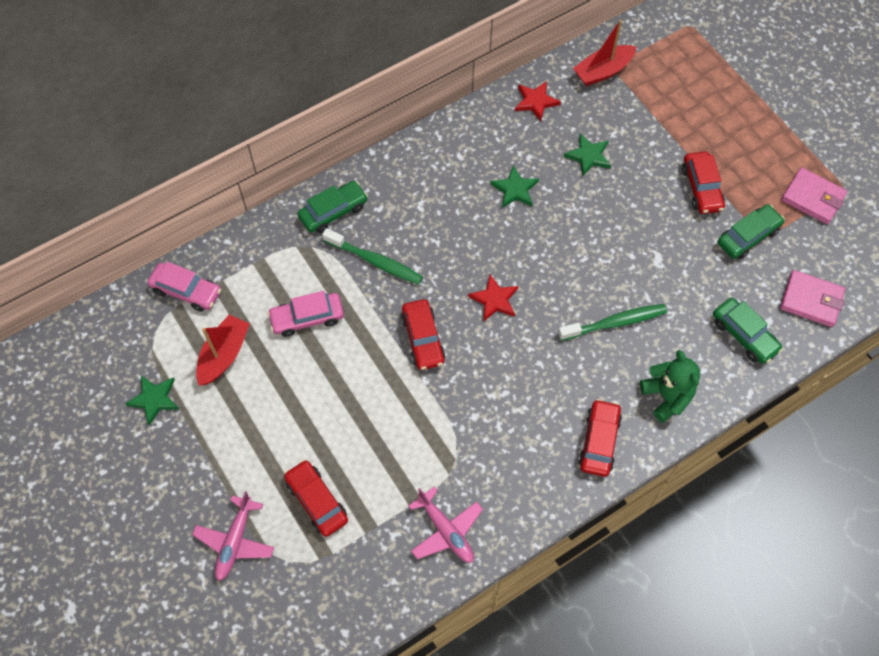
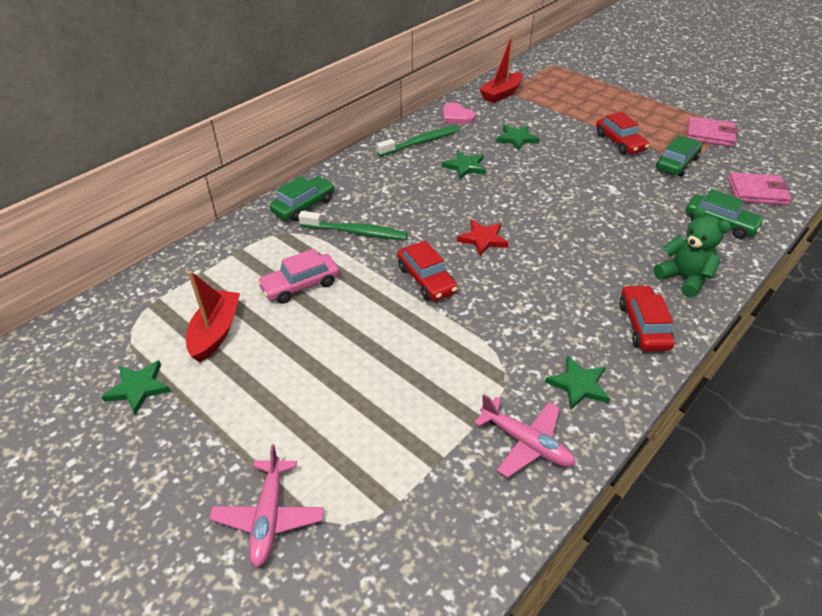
camera: 15 degrees left, 20 degrees down
pink car [147,262,221,312] -> none
red car [284,460,348,537] -> none
red star [515,81,561,121] -> pink heart [443,102,475,124]
green toothbrush [558,304,667,341] -> green toothbrush moved to [376,126,459,157]
none -> green star [545,355,610,410]

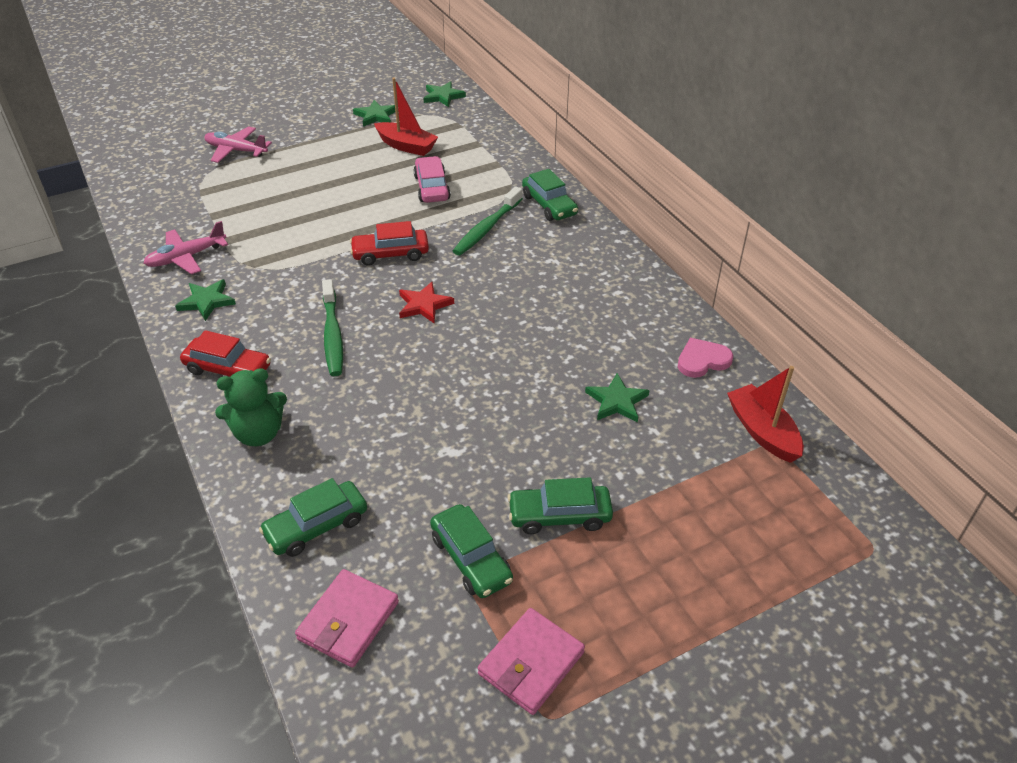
camera: 110 degrees right, 0 degrees up
green toothbrush [376,126,459,157] -> green toothbrush moved to [322,279,343,376]
green star [442,150,486,180] -> green star moved to [423,81,466,107]
red car [596,112,649,155] -> green car [508,477,613,534]

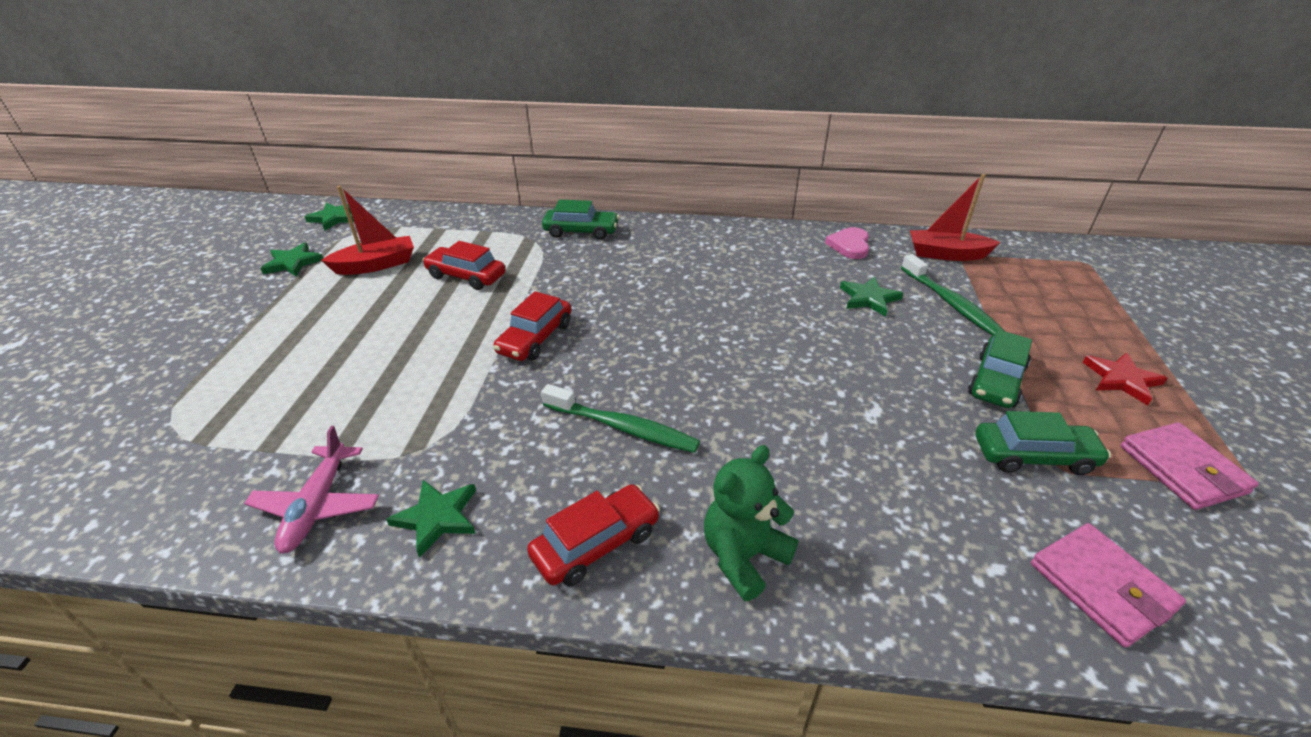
camera: 55 degrees left, 5 degrees down
pink plane [204,126,272,163] -> none
green teddy bear [215,368,287,446] -> green teddy bear turned 150 degrees counterclockwise [704,445,798,601]
green car [259,478,367,557] -> none
red star [399,282,454,324] -> red star moved to [1083,353,1168,405]
pink car [413,156,451,203] -> red car [422,241,506,290]
green toothbrush [453,186,523,256] -> green toothbrush moved to [901,254,1006,335]

